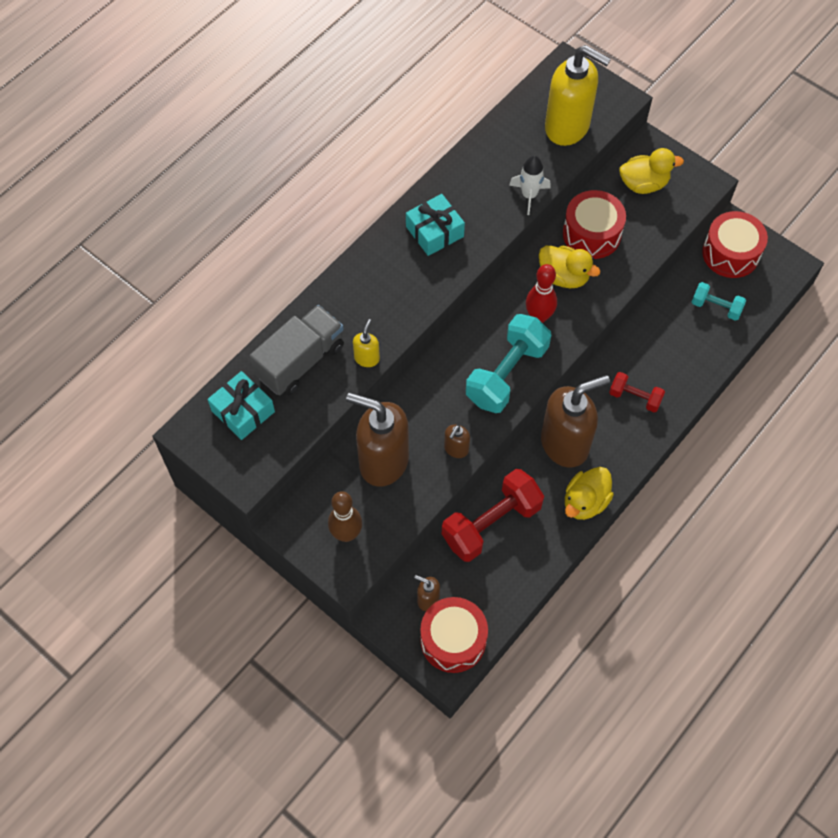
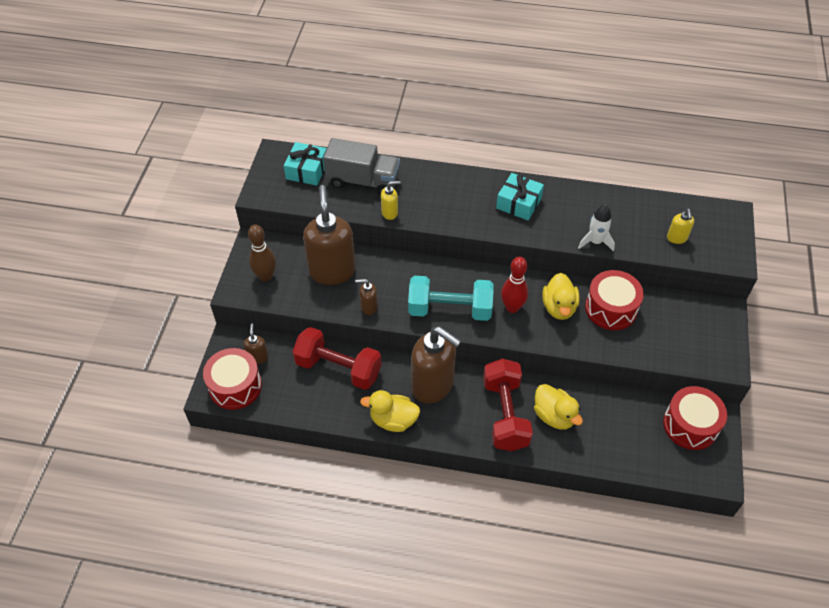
camera: 60 degrees right, 10 degrees down
yellow soap dispenser [545,45,611,146] -> yellow soap dispenser [667,209,694,244], size x0.44
red dumbbell [609,372,665,412] -> red dumbbell [483,359,533,451], size x1.87
yellow duck [619,148,684,194] -> yellow duck moved to [534,384,583,430]
turquoise dumbbell [692,282,746,321] -> none

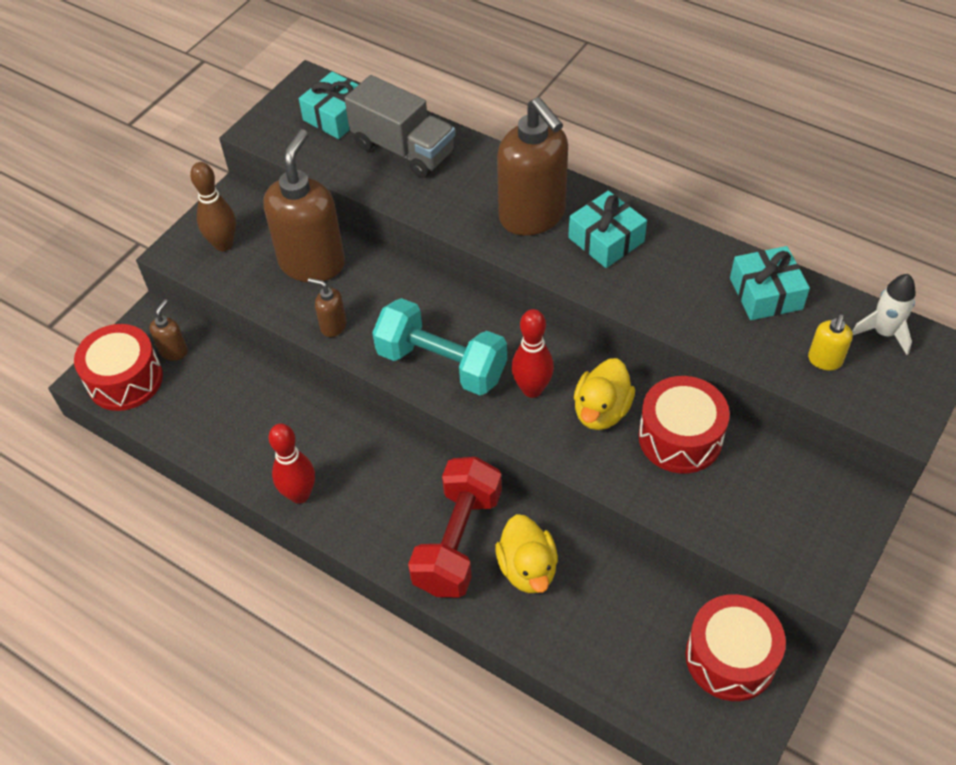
camera: 25 degrees right, 0 degrees up
red dumbbell [292,327,382,390] -> none
yellow duck [360,390,420,432] -> red bowling pin [269,423,315,504]
yellow soap dispenser [381,181,401,220] -> none
brown soap dispenser [411,326,461,404] -> brown soap dispenser moved to [497,97,568,236]
white rocket [578,205,615,251] -> white rocket moved to [852,274,916,355]
none -> turquoise gift [730,246,810,320]

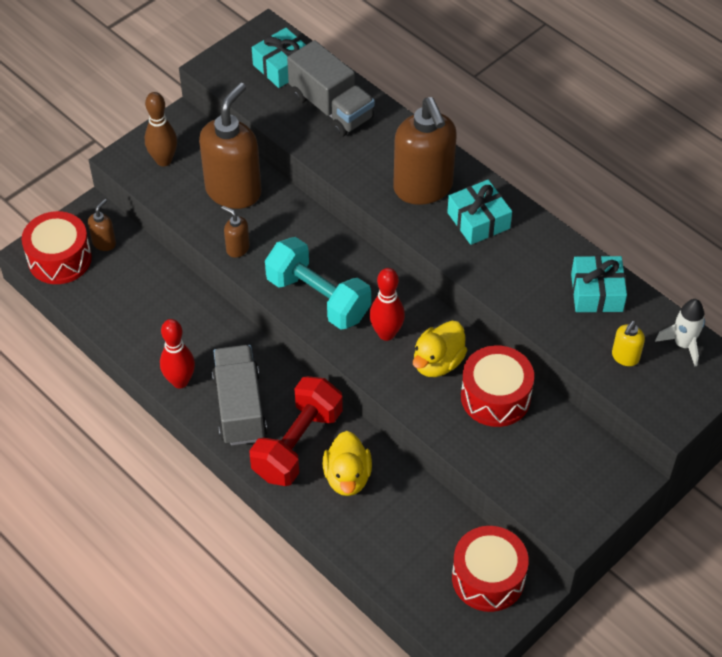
camera: 10 degrees right, 0 degrees up
none -> grey truck [212,345,267,445]

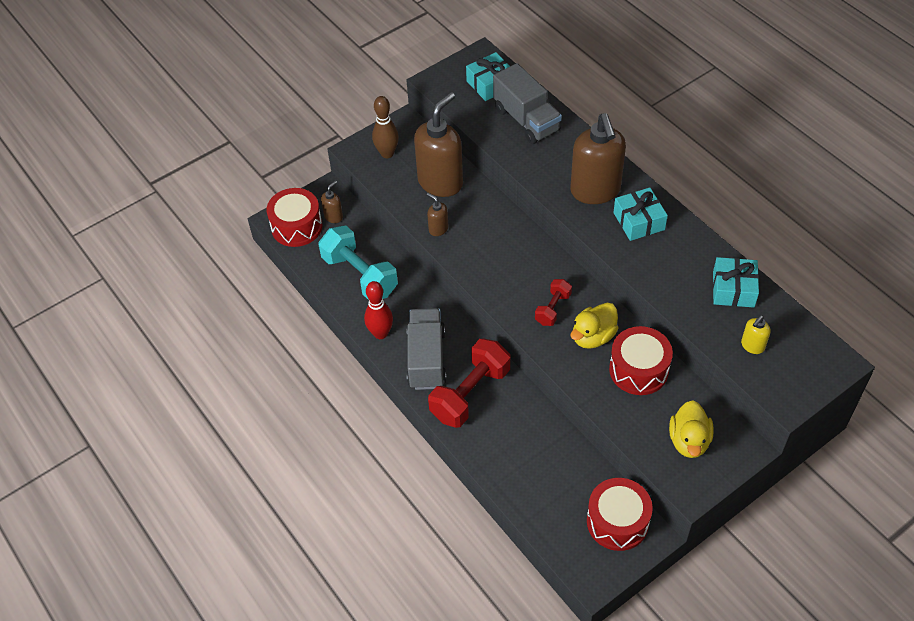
camera: 10 degrees right, 0 degrees up
turquoise dumbbell [265,237,371,330] -> turquoise dumbbell moved to [319,225,398,300]
yellow duck [323,431,372,496] -> yellow duck moved to [669,400,714,458]
red bowling pin [369,268,405,341] -> red dumbbell [535,279,572,326]
white rocket [655,299,705,366] -> none

